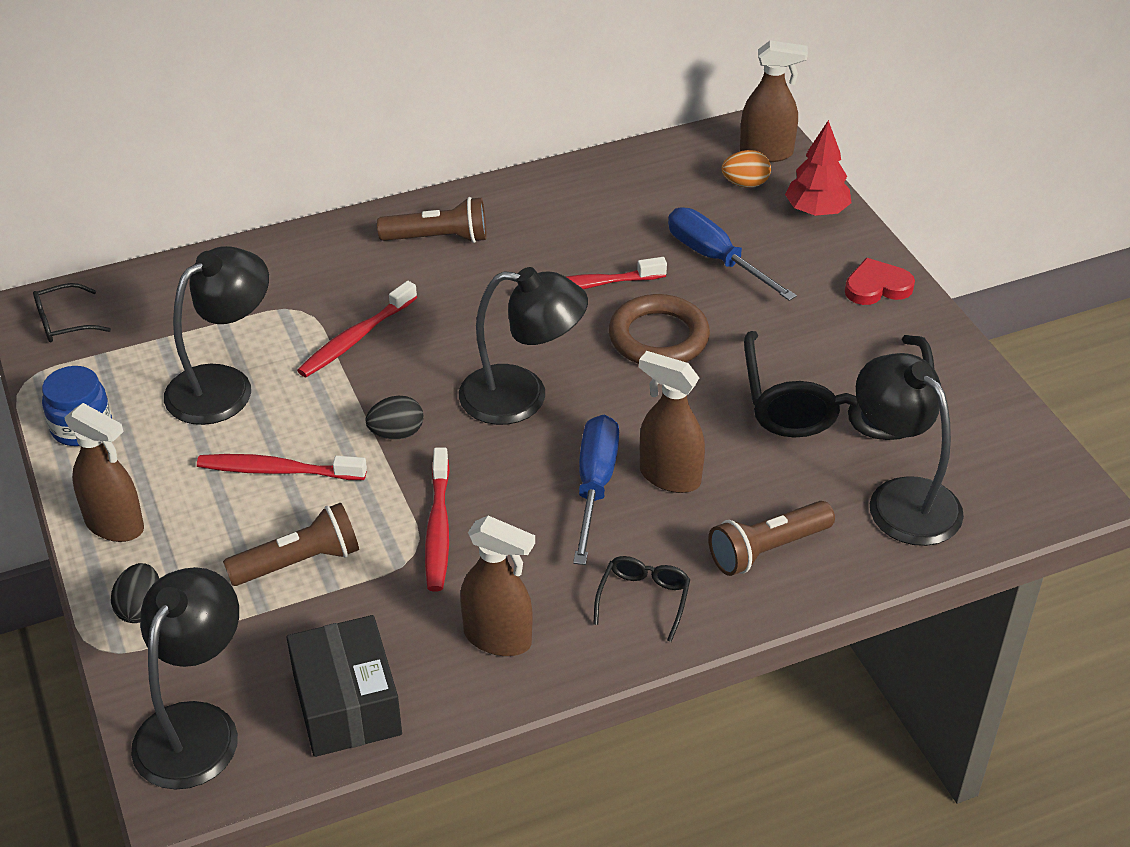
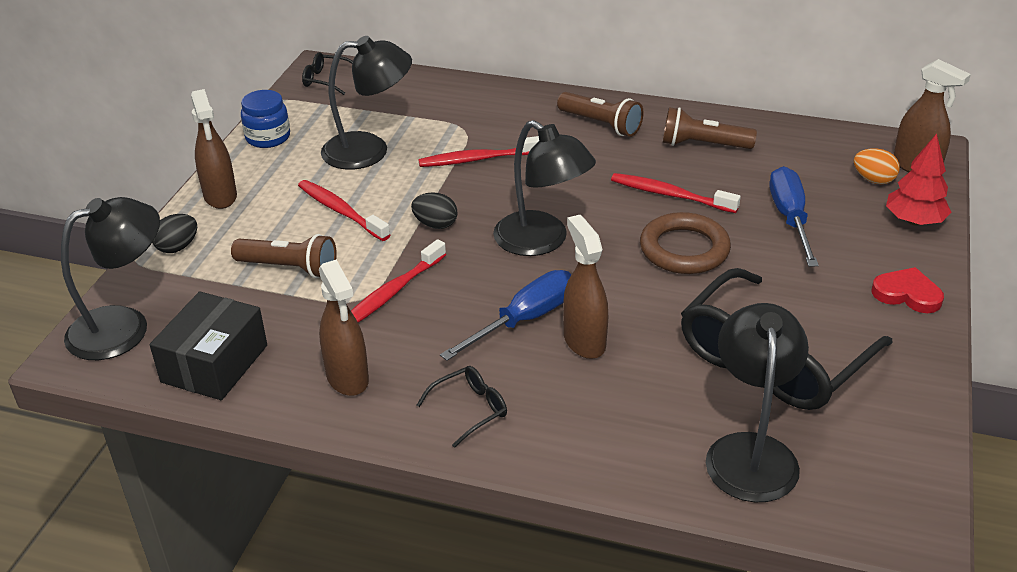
camera: 40 degrees right, 5 degrees down
brown flashlight [708,501,835,576] -> brown flashlight moved to [663,107,757,149]

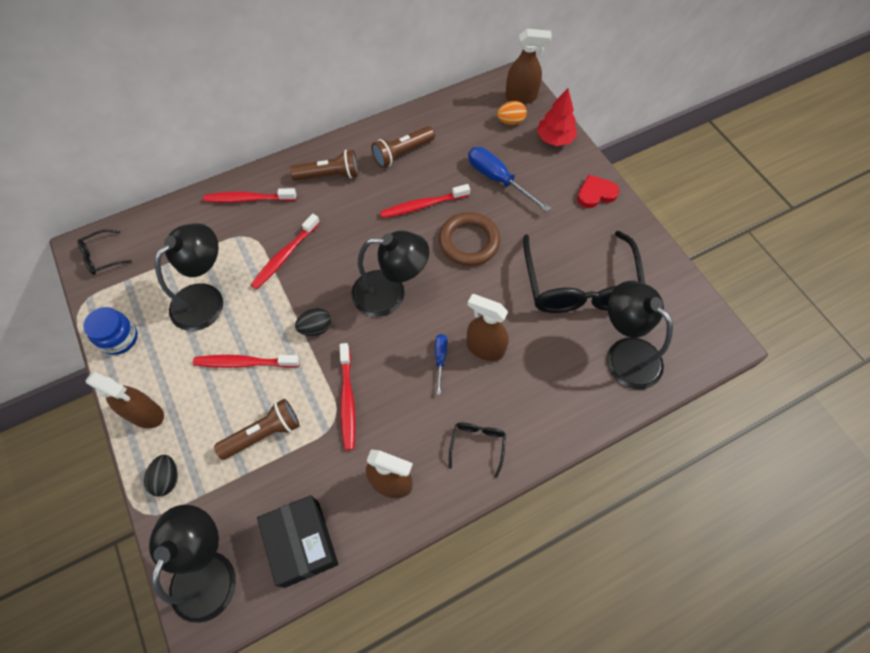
camera: 45 degrees left, 25 degrees up
blue screwdriver [440,270,571,361] -> blue screwdriver [435,334,447,395], size x0.53
none -> red toothbrush [203,188,297,203]

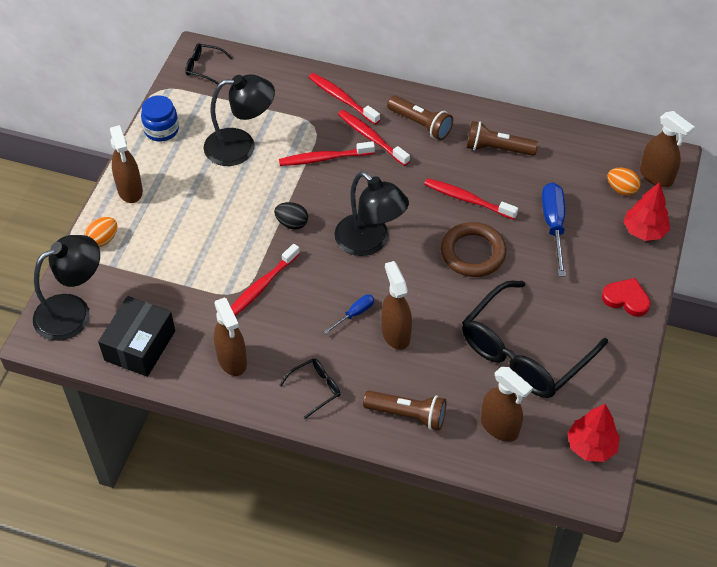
camera: 45 degrees right, 10 degrees down
black egg [144,455,178,497] -> orange egg [85,217,117,247]
red toothbrush [193,355,300,368] -> red toothbrush moved to [338,110,410,166]
brown flashlight [214,399,300,460] -> brown flashlight moved to [363,391,447,430]
black lamp [607,281,673,389] -> brown spray bottle [481,367,533,442]
none -> red tree [567,404,620,462]

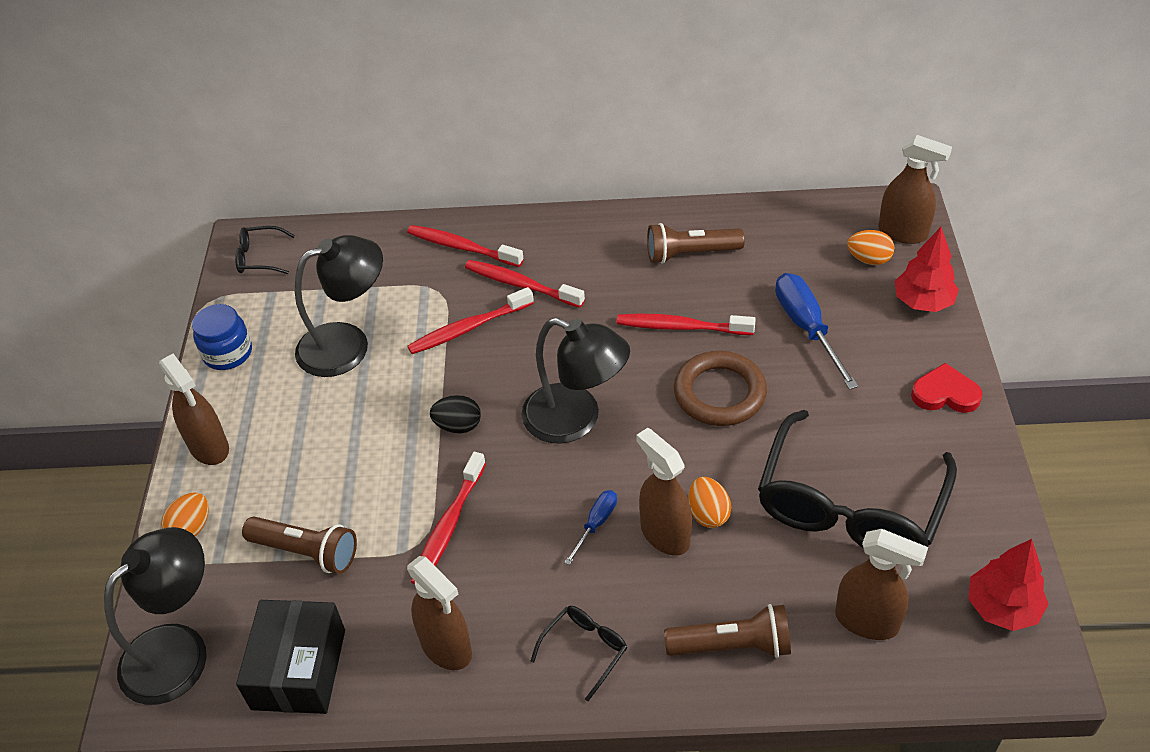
camera: 15 degrees left, 5 degrees down
brown flashlight [387,95,453,140] -> brown flashlight moved to [242,517,357,574]
none -> orange egg [688,477,731,528]

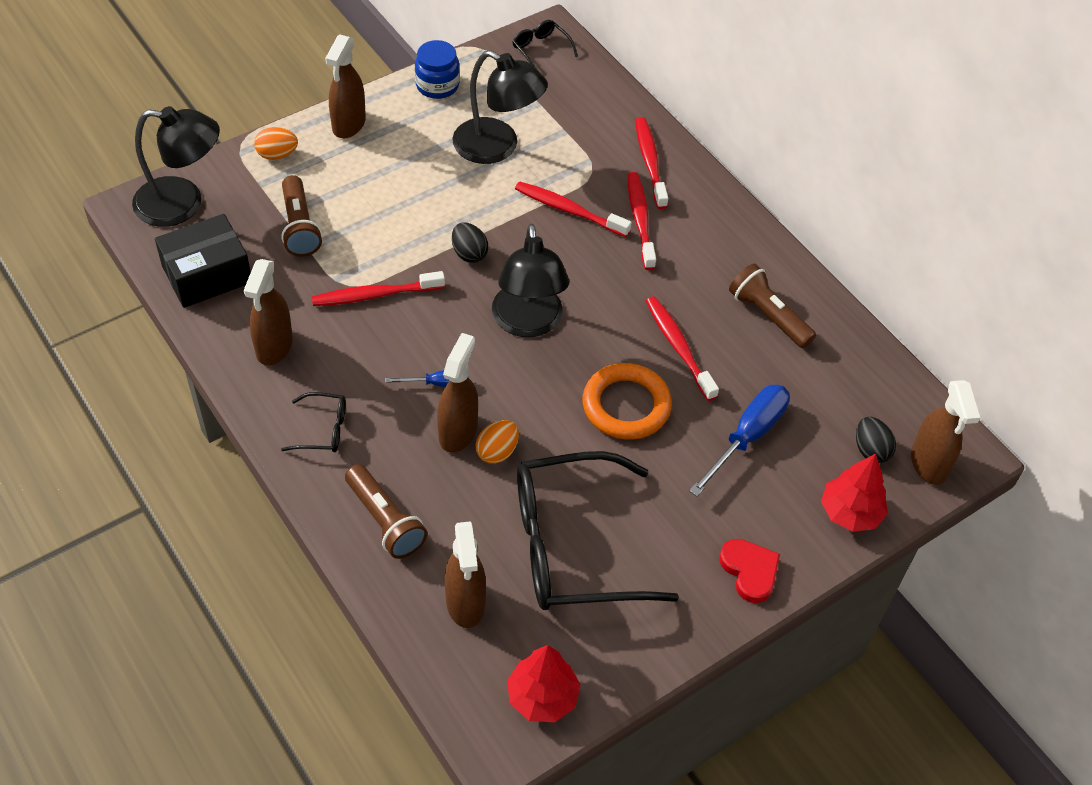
camera: 50 degrees right, 5 degrees up
brown ring [674,351,767,426] -> orange ring [583,363,672,440]
orange egg [847,230,894,265] -> black egg [856,417,896,463]

